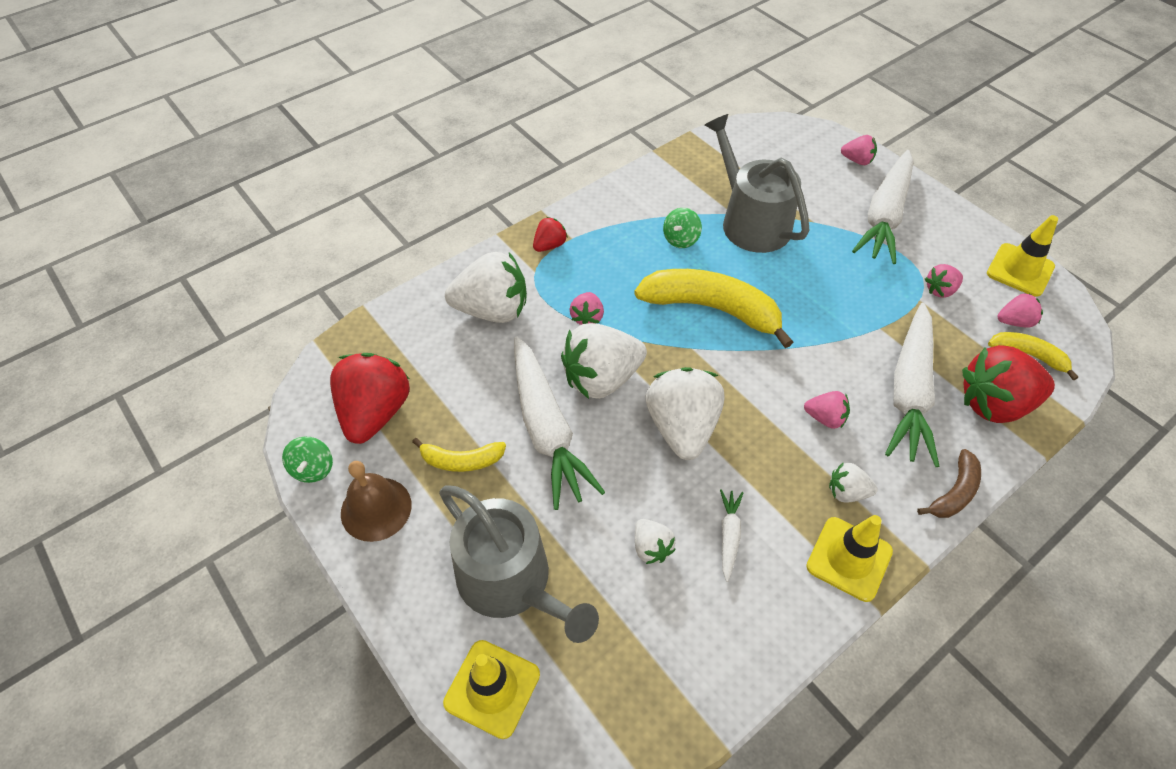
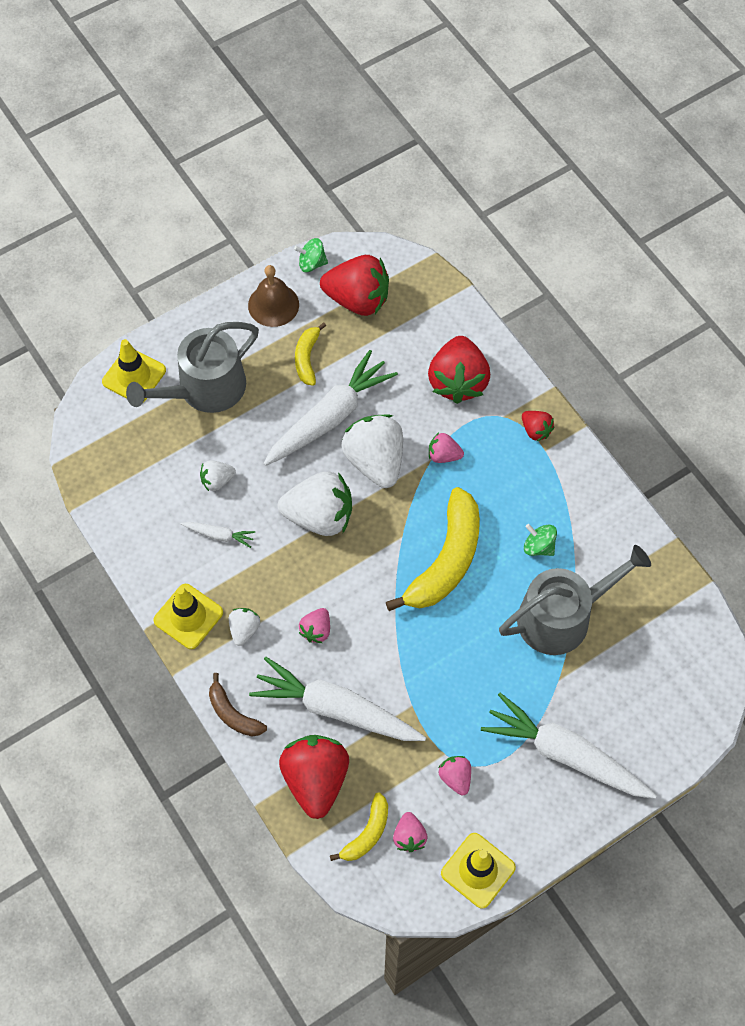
camera: 95 degrees right, 10 degrees up
white strawberry [445,252,527,323] -> red strawberry [428,336,490,404]
white carrot [514,336,605,510] -> white carrot turned 150 degrees clockwise [263,350,398,466]
pink strawberry [841,135,877,165] -> none

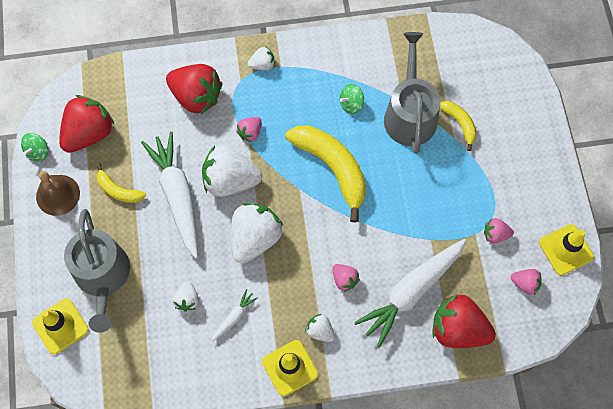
camera: 65 degrees left, 5 degrees up
brown banana [209,673,267,736] -> none
yellow banana [330,792,388,861] -> yellow banana moved to [440,101,477,151]
white carrot [481,693,657,799] -> none
red strawberry [522,411,554,442] -> white strawberry [247,47,275,70]

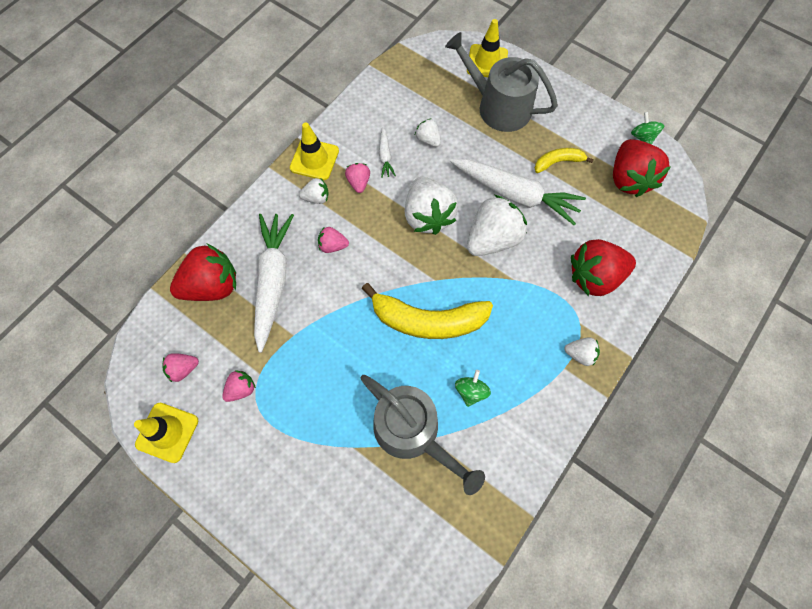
camera: 135 degrees right, 0 degrees up
brown bell [36,171,80,216] -> none
pink strawberry [236,117,262,142] -> pink strawberry moved to [345,163,370,193]
white strawberry [247,47,275,70] -> white strawberry turned 105 degrees counterclockwise [564,337,600,366]
yellow banana [440,101,477,151] -> none

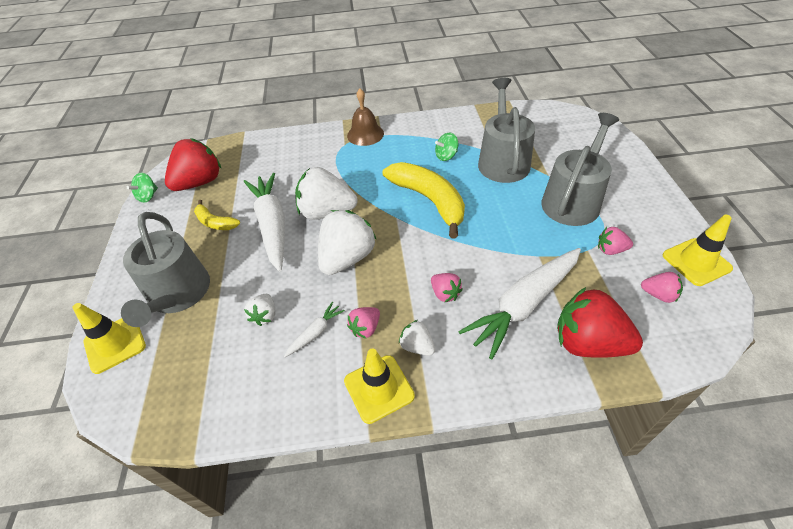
camera: 130 degrees left, 20 degrees down
white strawberry [564,337,600,366] -> brown bell [347,89,384,146]
red strawberry [571,239,636,296] -> none
none -> grey watering can [541,113,619,226]

